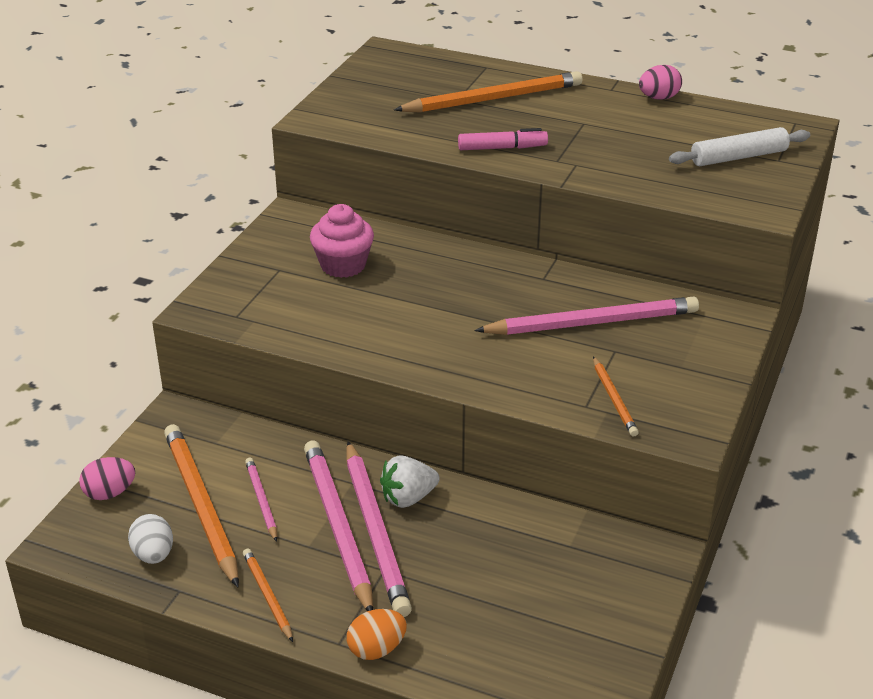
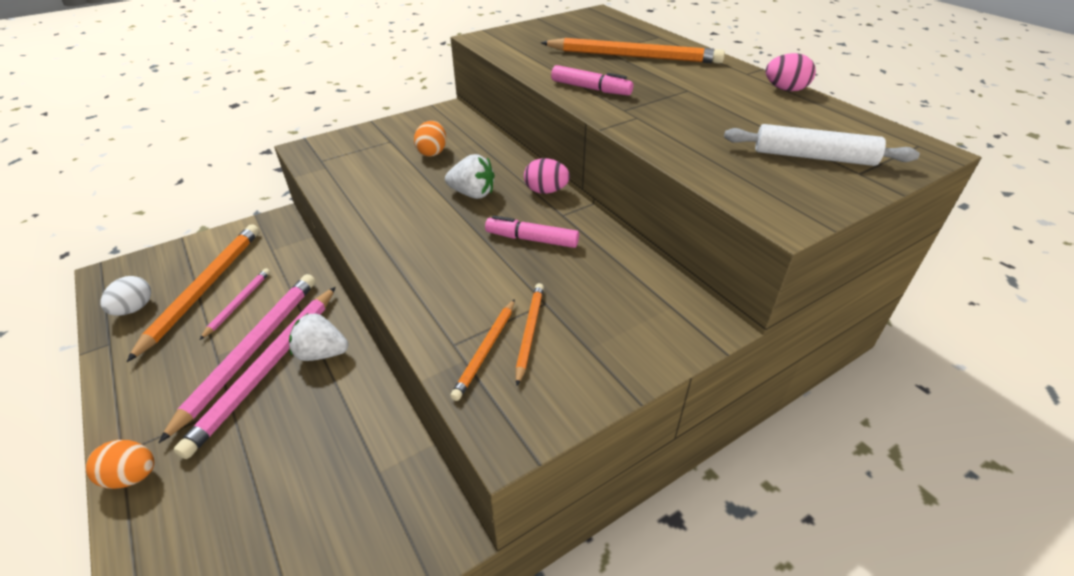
camera: 35 degrees right, 5 degrees up
pink egg [79,457,135,500] -> pink egg moved to [524,158,570,194]
orange pencil [243,549,293,642] -> orange pencil moved to [515,283,544,386]
pink cupcake [310,204,374,278] -> orange egg [414,121,446,157]
pink pencil [474,296,699,335] -> none
none -> white strawberry [445,154,495,199]
none -> pink marker [485,215,579,248]

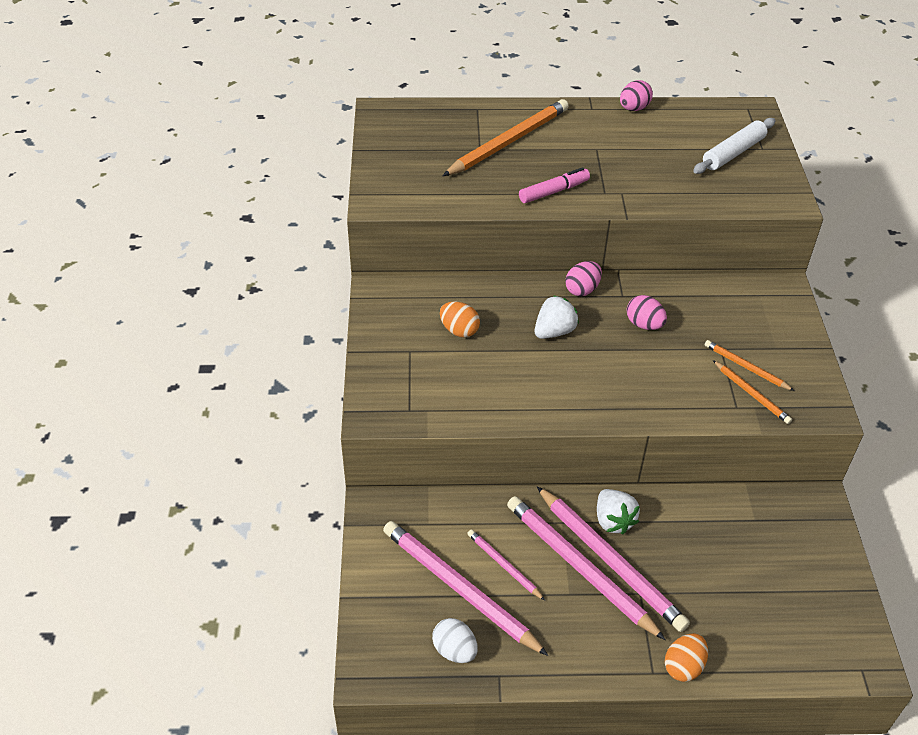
camera: 60 degrees left, 5 degrees up
orange pencil [127,224,259,362] -> pink pencil [383,521,549,656]
white strawberry [289,313,348,361] -> white strawberry turned 60 degrees counterclockwise [597,489,640,535]
pink marker [485,215,579,248] -> pink egg [627,295,667,330]

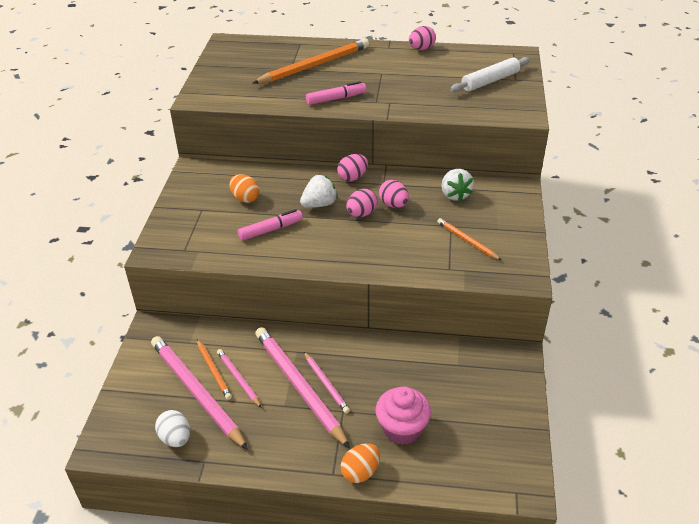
camera: 10 degrees right, 5 degrees down
pink pencil [537,486,690,632] -> pink pencil [304,352,350,414], size x0.51
white strawberry [597,489,640,535] -> white strawberry moved to [441,169,474,201]
orange pencil [713,360,792,424] -> orange pencil moved to [197,339,232,400]
none -> pink marker [237,209,303,241]
none -> pink egg [346,189,377,217]
none -> pink cupcake [375,386,431,445]

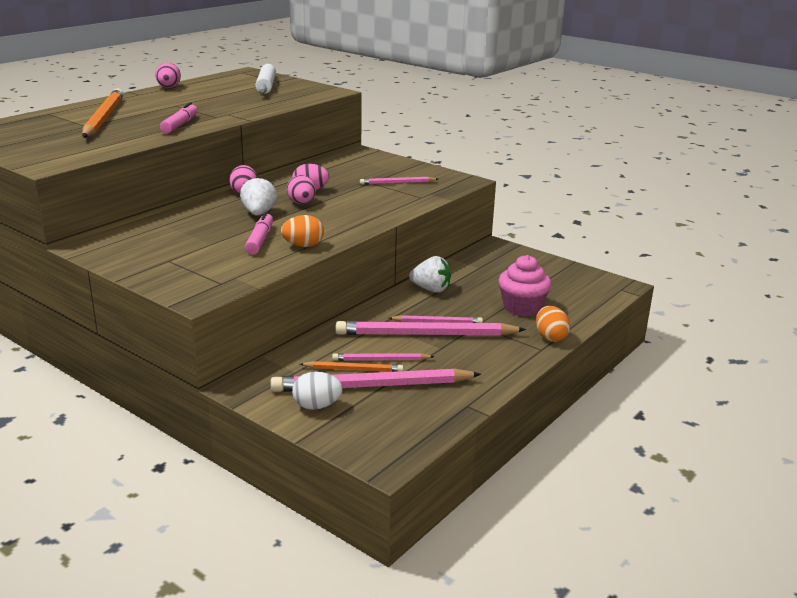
camera: 60 degrees left, 15 degrees down
white egg [155,410,190,447] -> white egg moved to [292,372,343,410]
orange egg [229,174,260,203] -> orange egg moved to [281,215,324,247]
orange pencil [437,218,501,260] -> pink pencil [360,177,438,185]
white strawberry [441,169,474,201] -> white strawberry moved to [409,256,451,293]

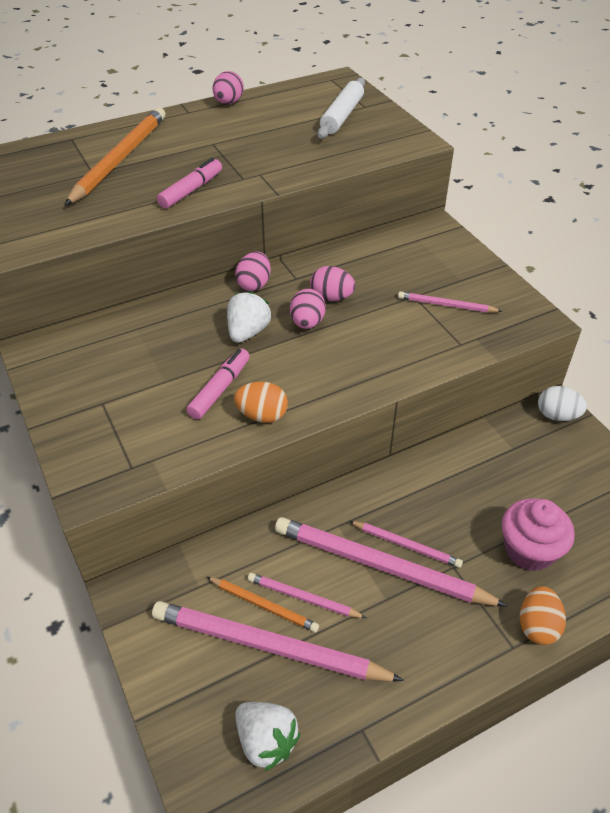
camera: 25 degrees right, 20 degrees up
white egg [292,372,343,410] -> white egg moved to [538,386,587,421]
white strawberry [409,256,451,293] -> white strawberry moved to [235,702,301,771]

